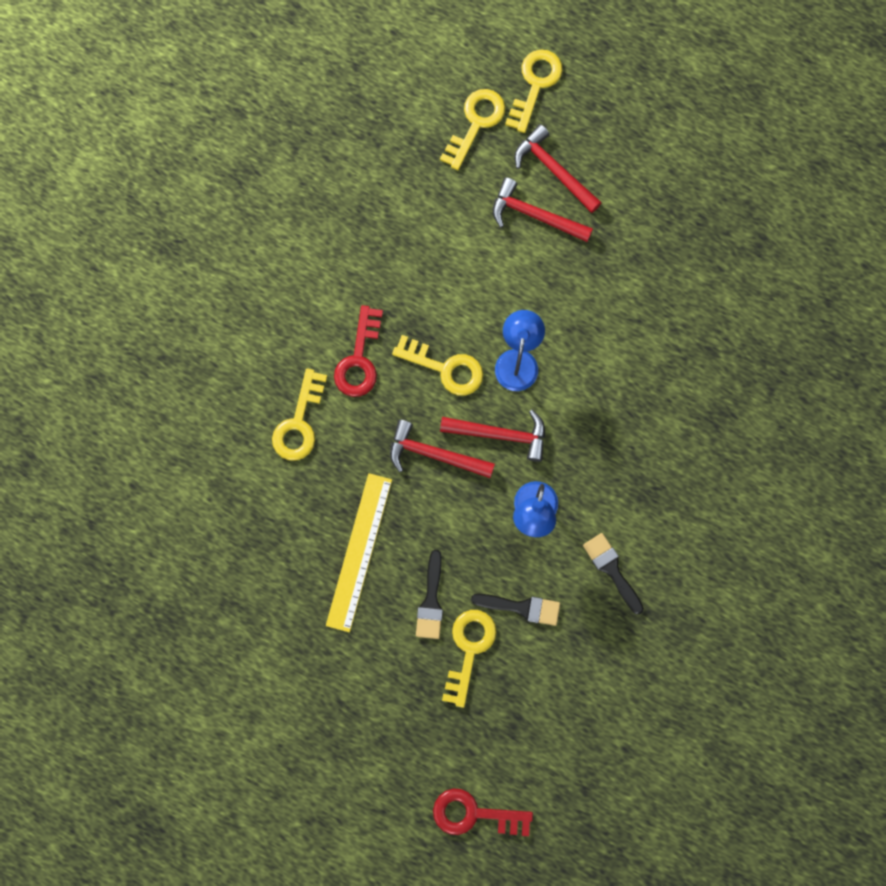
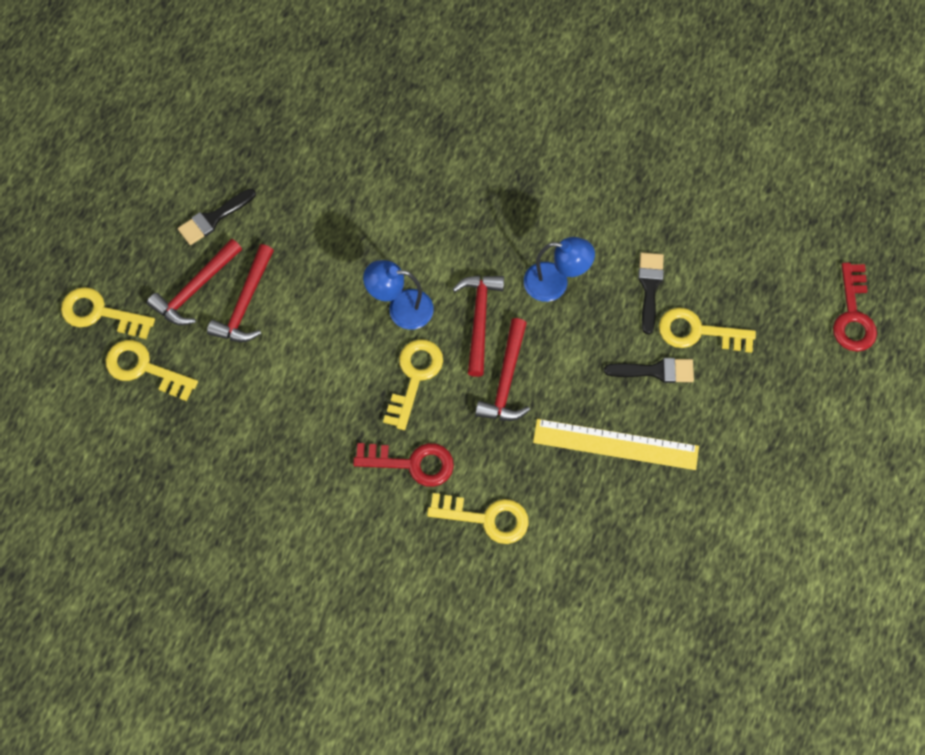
camera: 95 degrees left, 10 degrees down
black brush [583,533,644,614] -> black brush moved to [178,189,256,245]

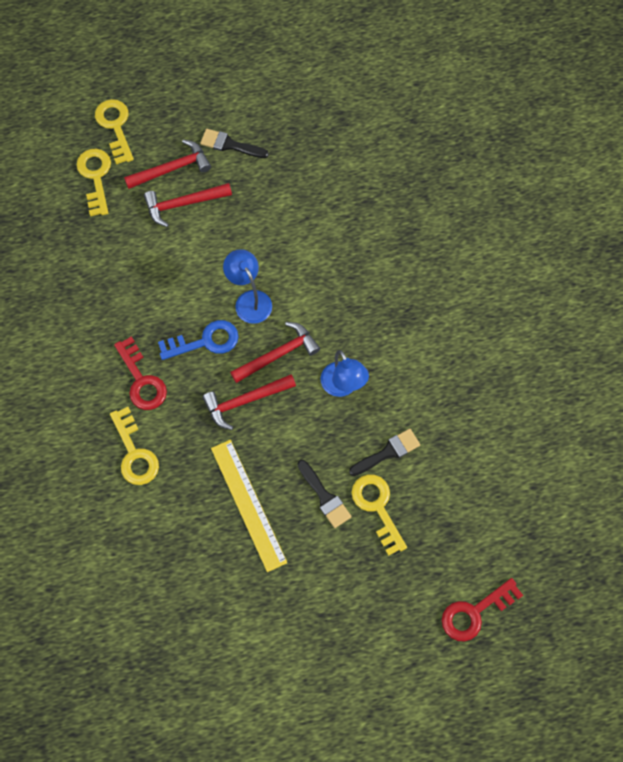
camera: 55 degrees right, 0 degrees up
red hammer [147,239,242,325] -> red hammer turned 150 degrees clockwise [124,140,211,189]
yellow key [383,339,443,430] -> blue key [158,320,239,360]

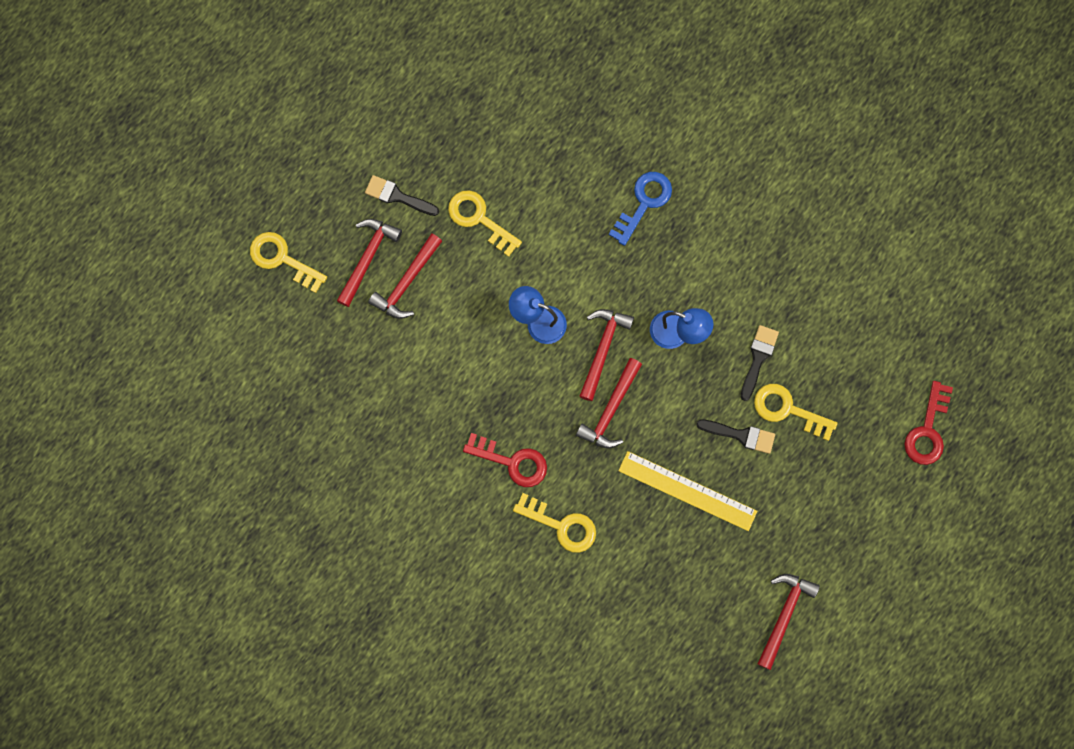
camera: 40 degrees left, 10 degrees up
yellow key [77,149,111,216] -> yellow key moved to [448,190,522,257]
blue key [158,320,239,360] -> blue key moved to [609,172,672,246]
black brush [200,129,269,158] -> black brush turned 45 degrees clockwise [365,175,439,216]
none -> red hammer [758,574,820,670]

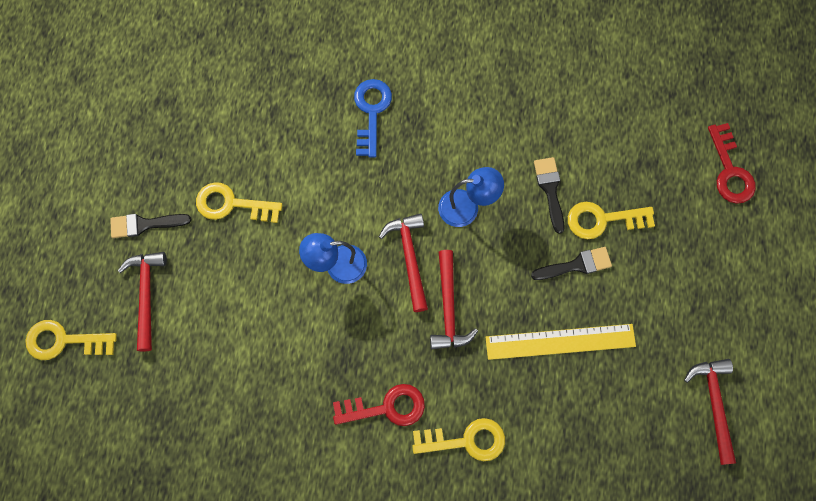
camera: 30 degrees left, 5 degrees down
red hammer [368,234,442,319] -> none

